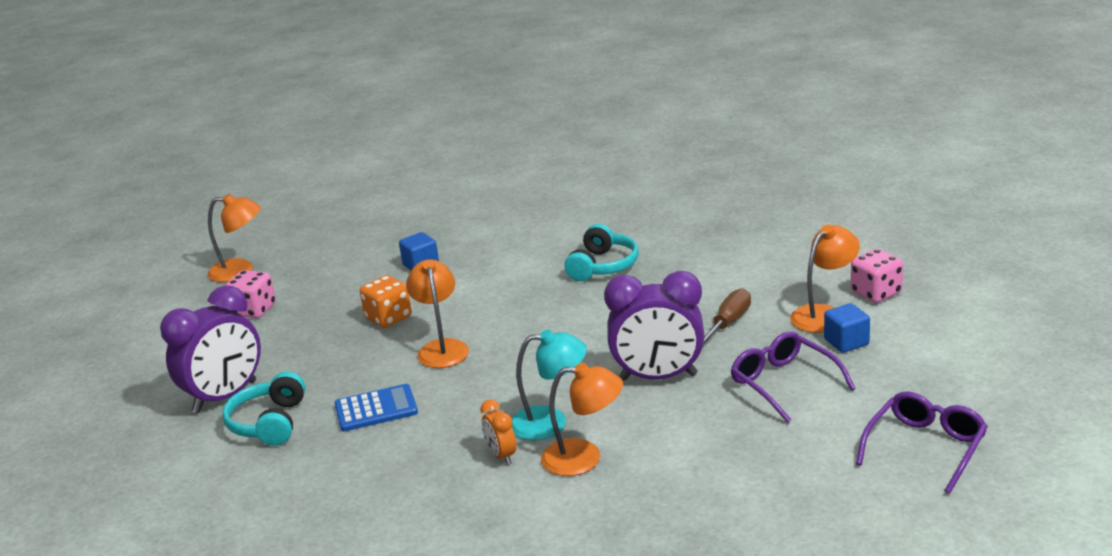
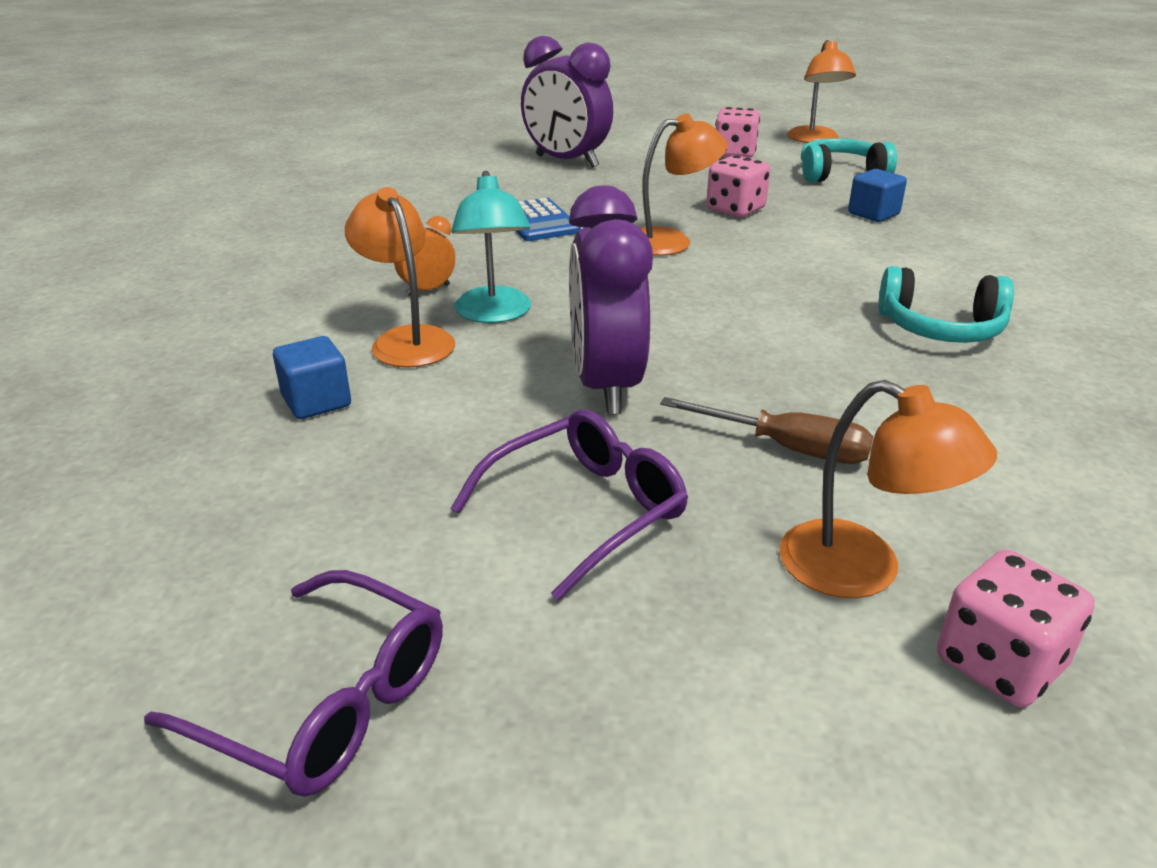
camera: 80 degrees right, 5 degrees up
turquoise headphones [222,372,306,446] -> turquoise headphones moved to [801,138,897,182]
orange dice [360,275,412,328] -> pink dice [706,155,770,217]
orange lamp [541,363,623,476] -> orange lamp turned 150 degrees clockwise [345,187,455,367]
blue cube [824,303,870,353] -> blue cube moved to [273,336,351,419]

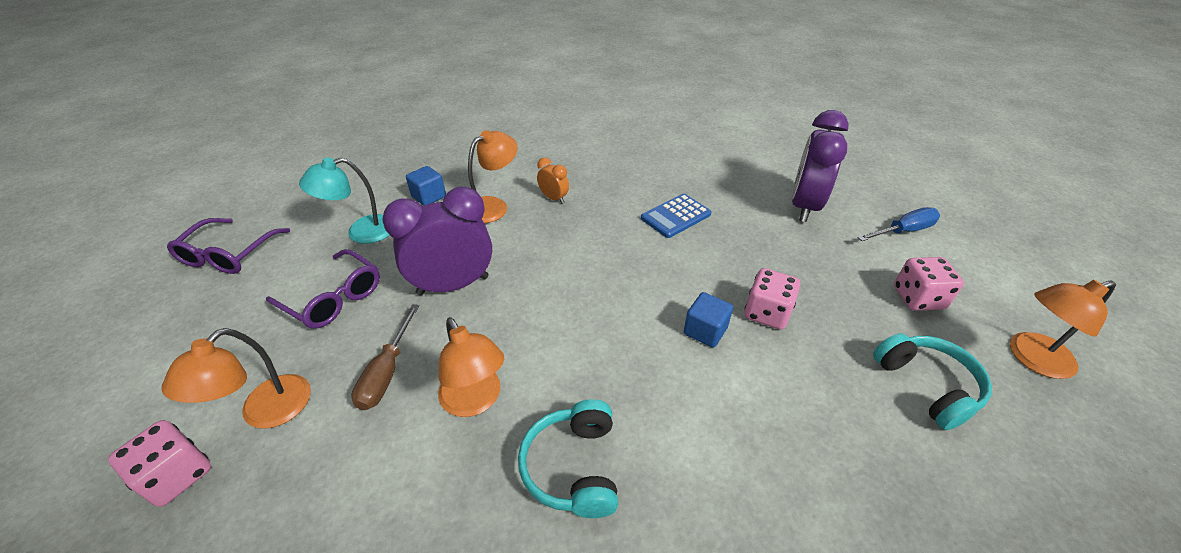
camera: 75 degrees right, 10 degrees up
turquoise lamp [451,171,531,323] -> turquoise lamp moved to [299,158,390,244]
orange lamp [640,114,728,256] -> orange lamp moved to [438,317,504,417]
blue cube [848,169,907,222] -> blue cube moved to [684,292,733,348]
none -> blue screwdriver [857,207,940,241]

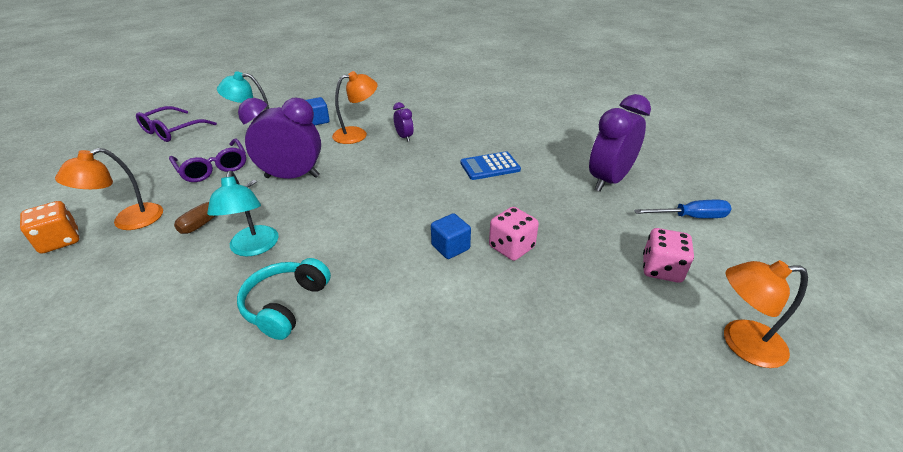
camera: 20 degrees right, 5 degrees down
pink dice [108,420,211,507] -> orange dice [20,201,79,254]
orange lamp [438,317,504,417] -> turquoise lamp [207,171,279,257]
orange clock [537,157,569,204] -> purple clock [393,102,414,142]
turquoise headphones [873,333,992,430] -> none

